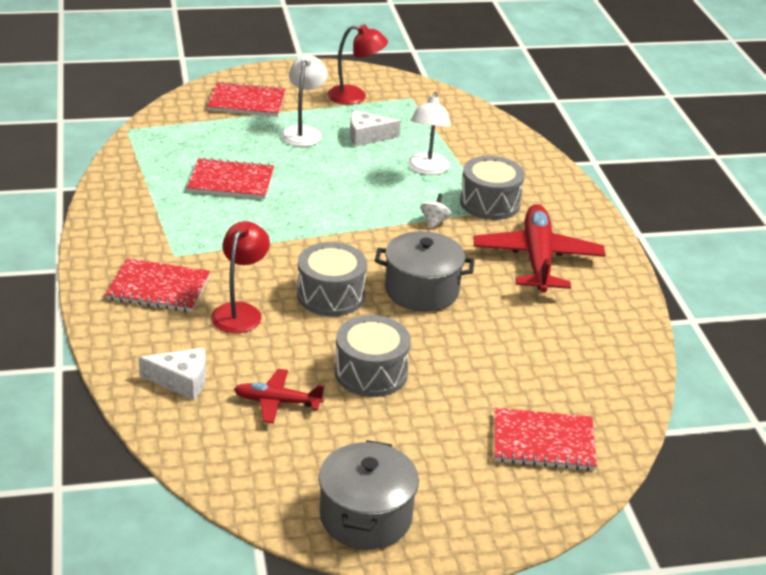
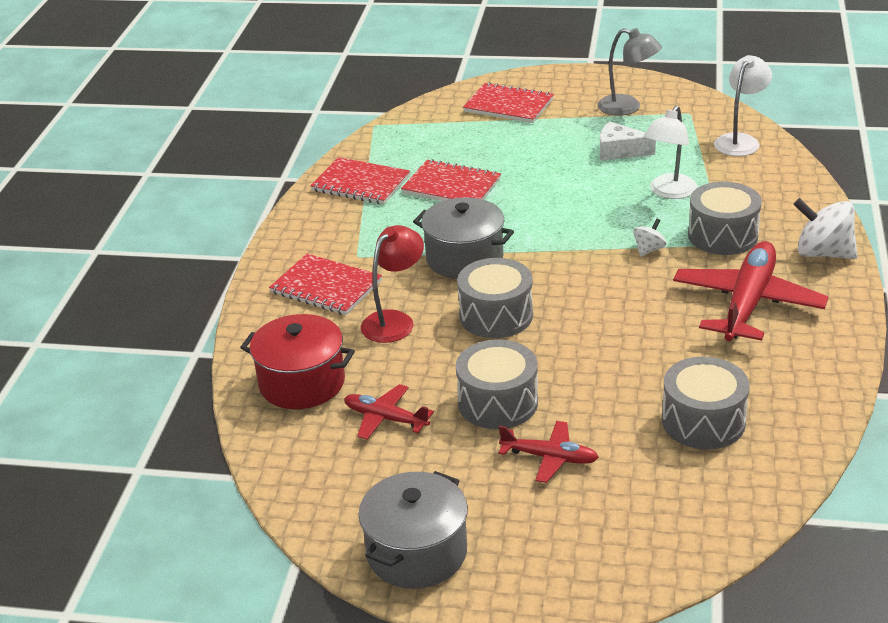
camera: 25 degrees right, 0 degrees up
white cheese [138,348,206,400] -> red pot [240,314,355,409]
white lamp [281,55,327,147] -> white lamp moved to [714,55,772,156]
red lamp [327,24,388,105] -> grey lamp [598,28,662,116]
grey pot [375,231,475,312] -> grey pot moved to [413,197,514,279]
red notebook [495,408,597,471] -> red notebook moved to [310,157,410,204]
none -> red plane [499,421,599,483]
none -> grey drum [662,357,750,450]
none -> white spinning top [793,198,858,259]

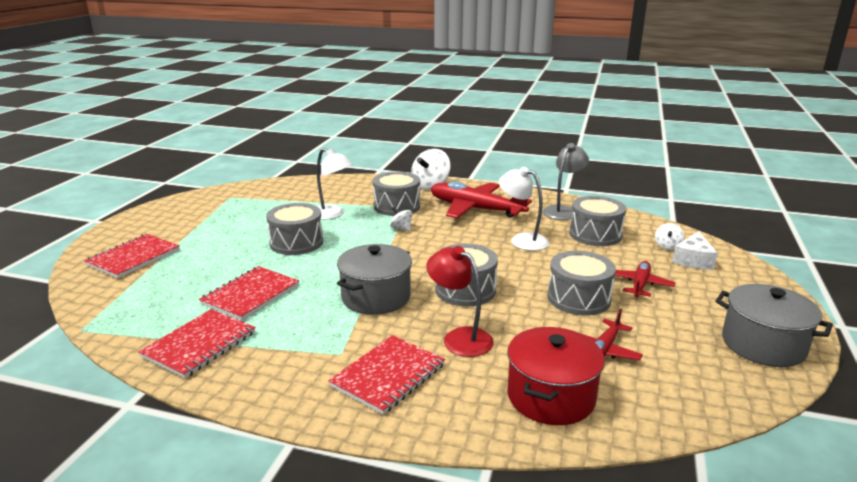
camera: 85 degrees left, 10 degrees down
grey lamp [598,28,662,116] -> grey lamp moved to [543,143,589,220]
white cheese [600,121,656,161] -> white cheese moved to [672,231,718,270]
white lamp [714,55,772,156] -> white lamp moved to [499,167,549,251]
none -> grey drum [266,203,323,255]
none -> white spinning top [655,223,684,250]

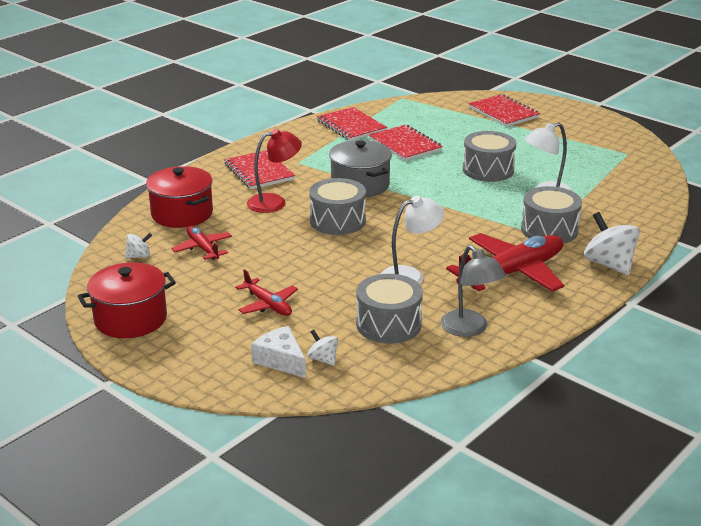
camera: 115 degrees right, 5 degrees up
white spinning top [390,207,412,232] -> white spinning top moved to [125,233,152,258]
grey drum [548,251,616,315] -> none
grey pot [715,284,833,367] -> red pot [78,262,176,338]

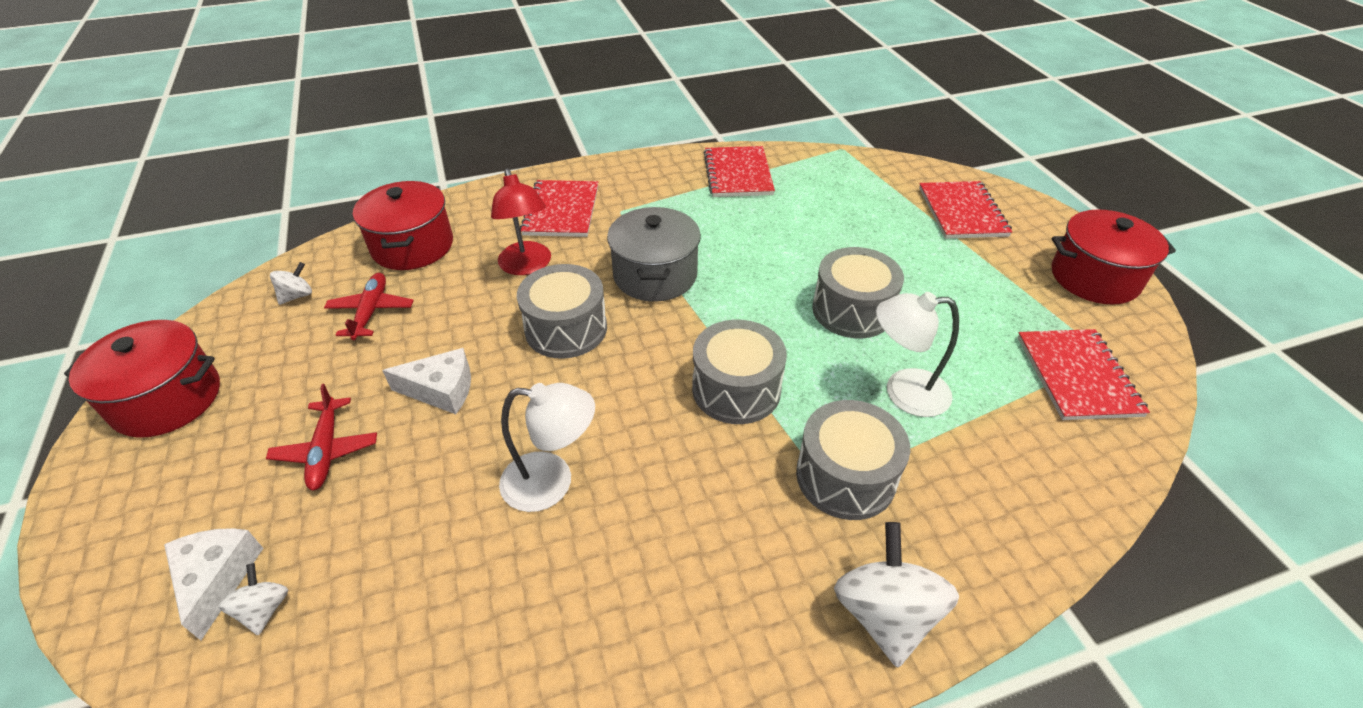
camera: 30 degrees right, 15 degrees up
white spinning top [125,233,152,258] -> white spinning top turned 60 degrees counterclockwise [270,262,312,305]
red lamp [247,129,302,213] -> red lamp turned 60 degrees clockwise [491,168,551,275]
grey drum [356,274,423,344] -> grey drum moved to [692,319,787,424]
red notebook [369,125,443,161] -> red notebook moved to [1017,329,1150,420]
grey lamp [441,245,506,337] -> none
red plane [446,233,564,292] -> none
none -> white cheese [382,348,471,414]
none -> red pot [1052,210,1176,305]

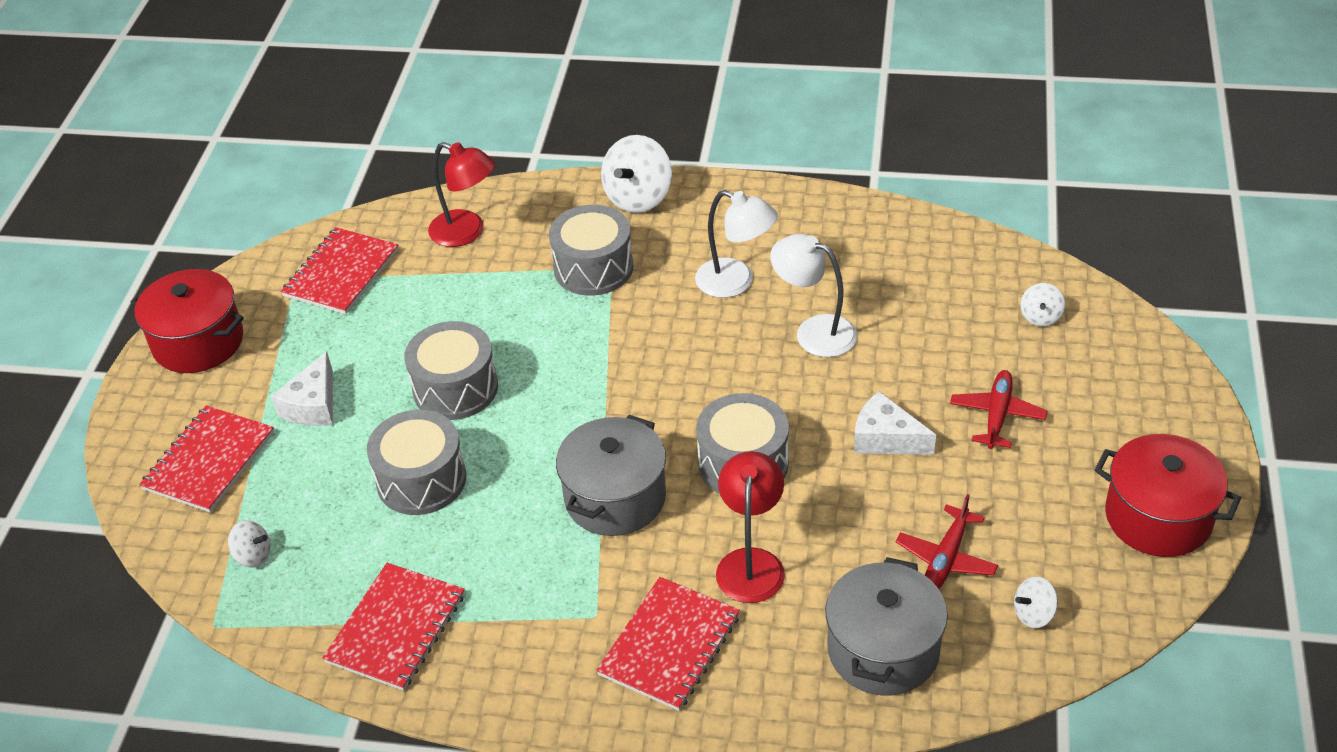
camera: 150 degrees left, 0 degrees up
white cheese [164,528,263,640] -> white cheese moved to [271,352,333,426]
red pot [353,181,453,270] -> grey pot [825,557,948,695]
grey drum [692,319,787,424] -> grey drum moved to [367,410,466,515]
white lamp [876,292,959,417] -> white lamp moved to [695,190,778,298]
none -> white spinning top [228,520,271,568]
none -> red lamp [428,142,495,247]

